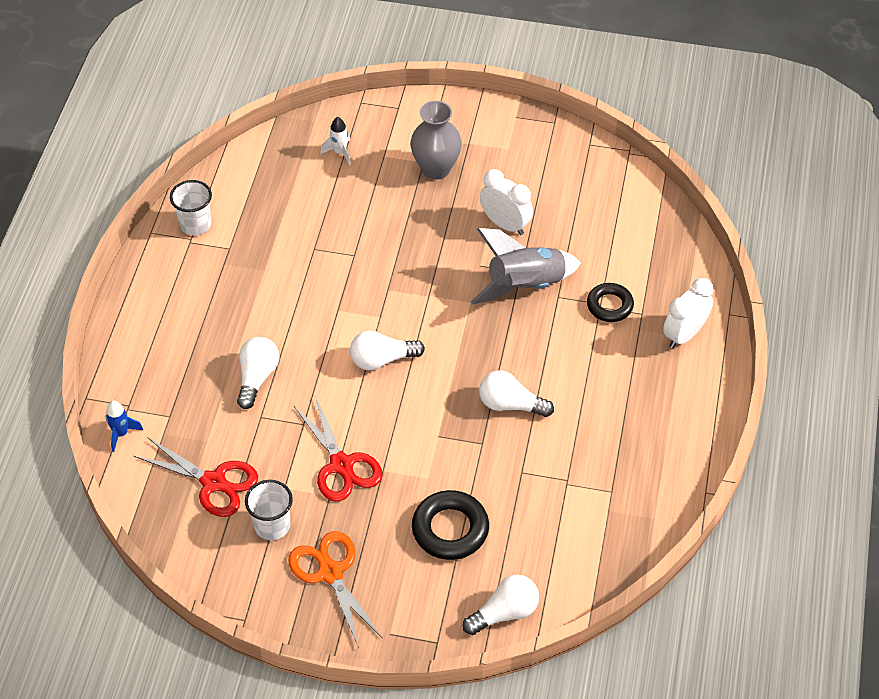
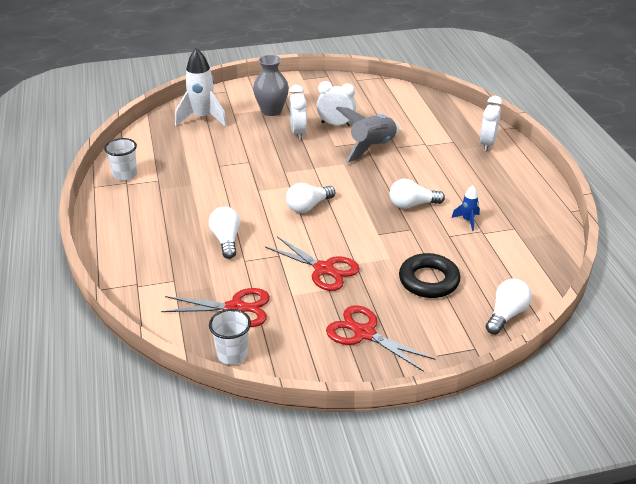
camera: 25 degrees left, 15 degrees down
blue rocket [106,401,143,452] -> blue rocket moved to [452,185,480,231]
white cup [245,480,293,540] -> white cup moved to [209,309,251,365]
orange scissors [288,531,383,648] -> red scissors [326,305,435,372]
white rocket [320,117,351,165] -> white rocket [175,48,227,127], size x2.10
black ring [587,283,634,322] -> none
none -> white clock [289,85,307,140]

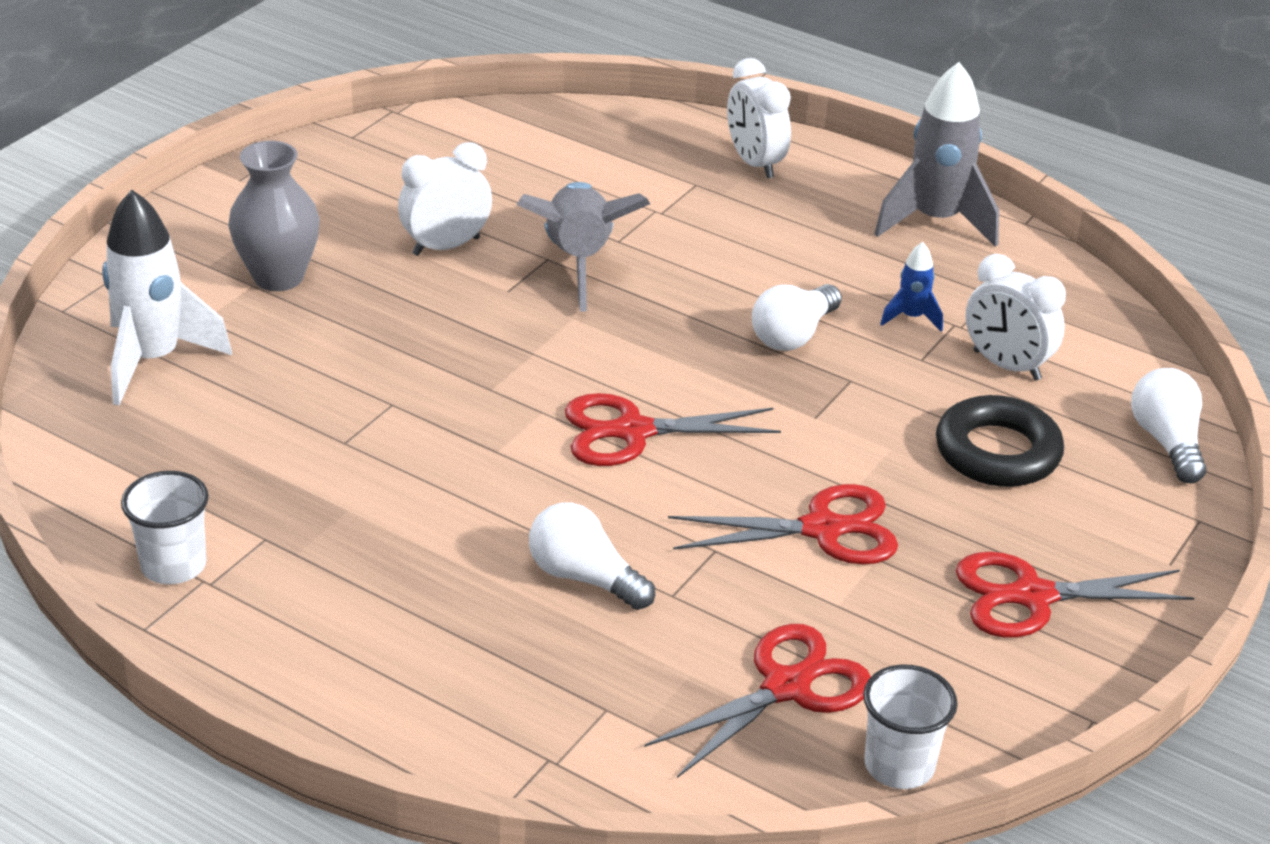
camera: 45 degrees left, 0 degrees up
white light bulb [286,183,335,213] -> red scissors [565,393,781,466]
white clock [289,85,307,140] -> white clock moved to [965,254,1066,381]
none -> grey rocket [874,62,999,247]

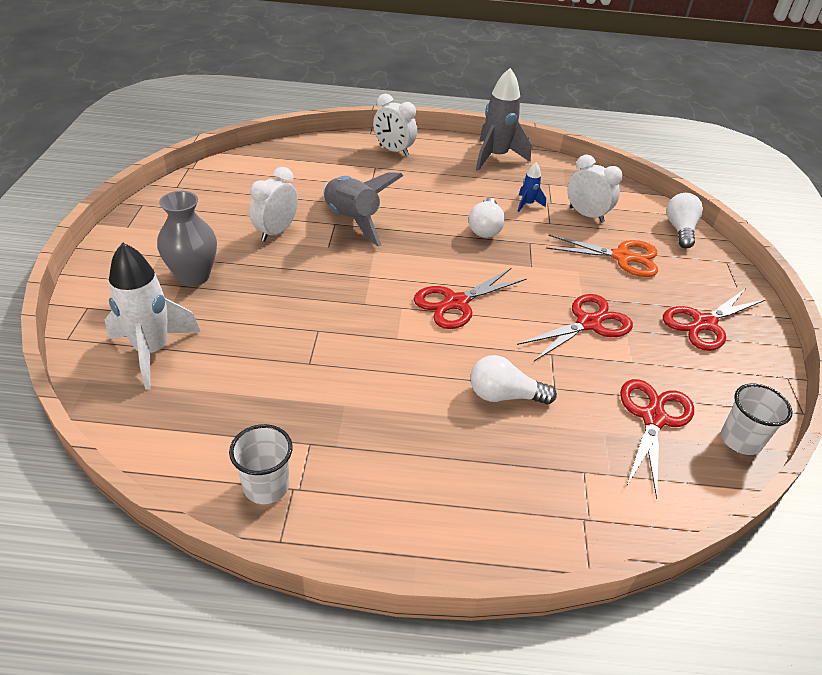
camera: 30 degrees left, 5 degrees up
black ring [936,395,1064,487] -> orange scissors [546,234,658,277]
white clock [965,254,1066,381] -> white clock turned 150 degrees counterclockwise [567,155,623,223]
white light bulb [1131,368,1207,483] -> white light bulb turned 45 degrees clockwise [666,193,703,248]

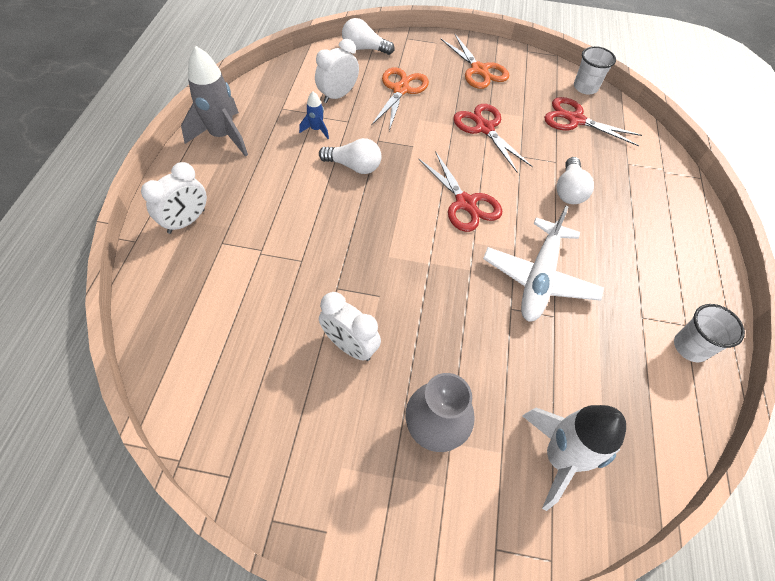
camera: 85 degrees left, 15 degrees up
grey rocket [323,172,403,247] -> none
red scissors [663,288,766,351] -> orange scissors [441,33,509,89]
none -> white plane [483,206,604,322]

